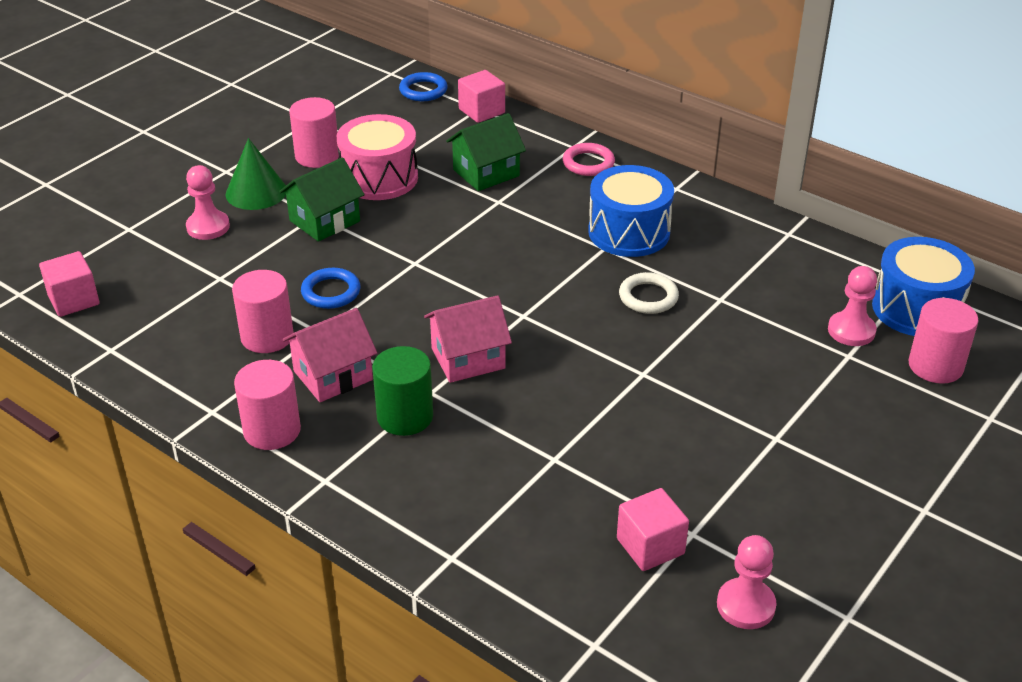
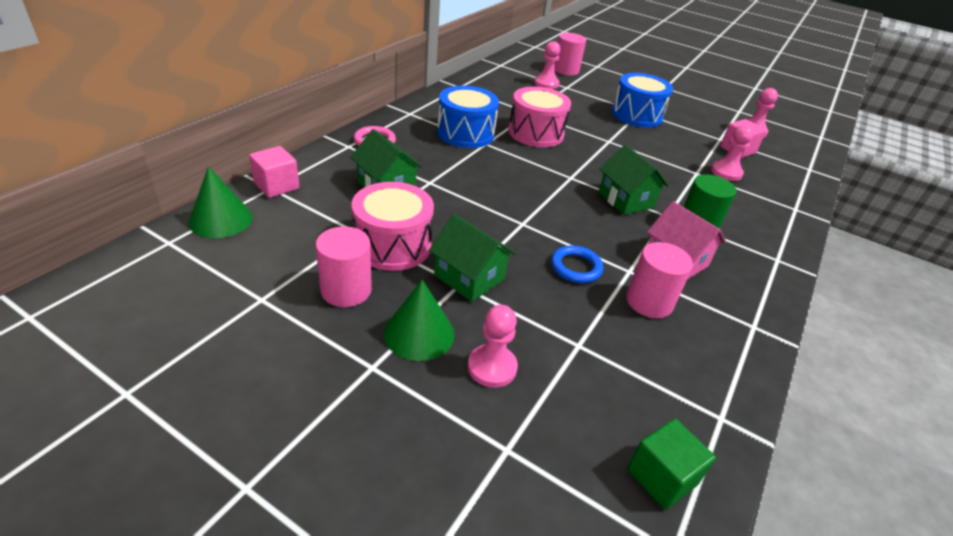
camera: 100 degrees left, 0 degrees up
pink cube [39,251,99,317] -> green cube [627,419,716,510]
pink cylinder [234,360,301,450] -> none
blue ring [399,72,448,101] -> green cone [188,166,253,238]
pink house [424,295,512,383] -> green house [599,145,669,215]
white ring [619,272,679,314] -> pink drum [508,87,571,147]
blue drum [872,237,975,336] -> blue drum moved to [612,73,673,127]
none -> pink pawn [711,125,754,181]

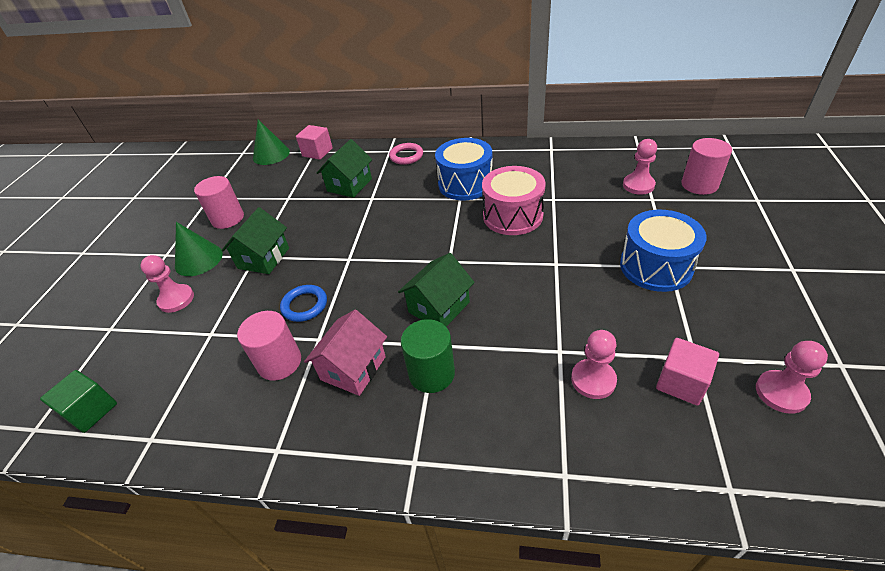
camera: 75 degrees right, 5 degrees up
pink drum [352,182,434,271] -> none

